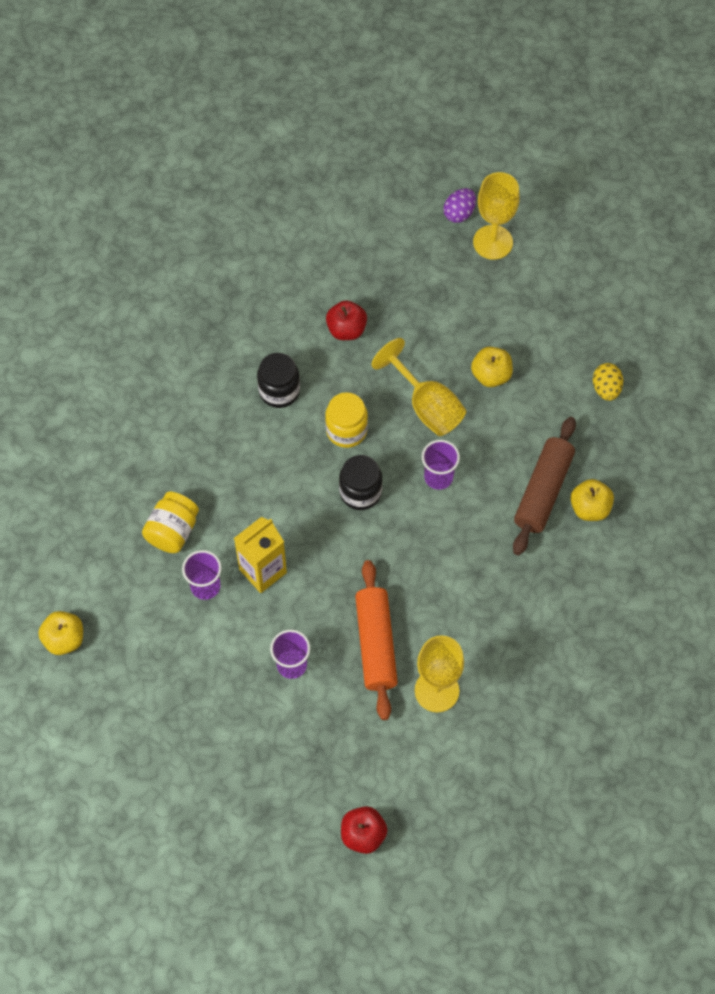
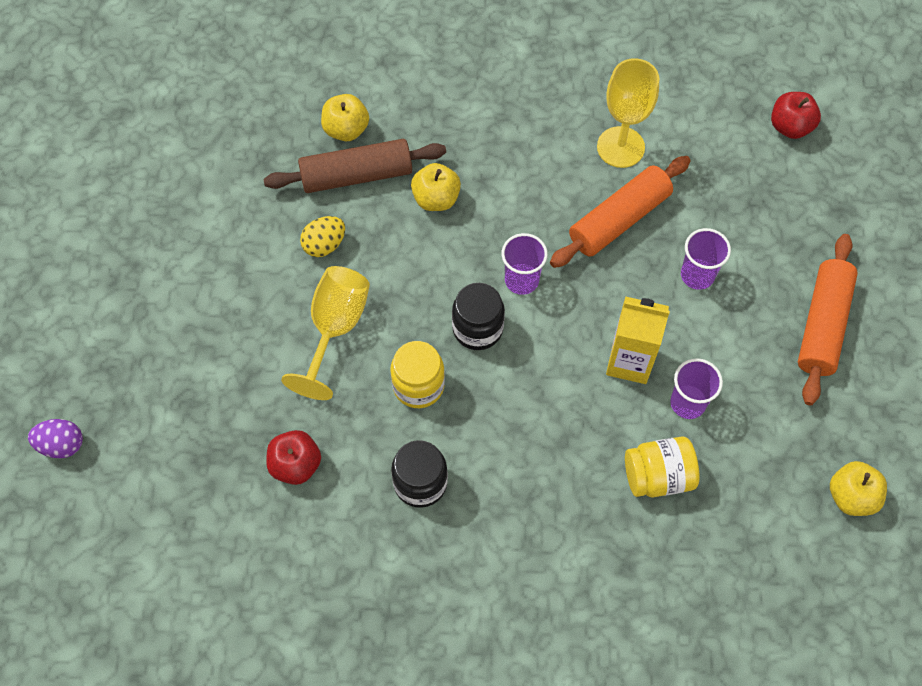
camera: 125 degrees left, 0 degrees up
purple cup [422,440,460,490] -> purple cup moved to [501,233,548,295]
yellow apple [471,347,513,387] -> yellow apple moved to [411,163,461,211]
yellow goblet [473,172,520,260] -> none
yellow egg [593,363,623,401] -> yellow egg moved to [300,216,345,257]
none -> orange rolling pin [798,234,858,405]

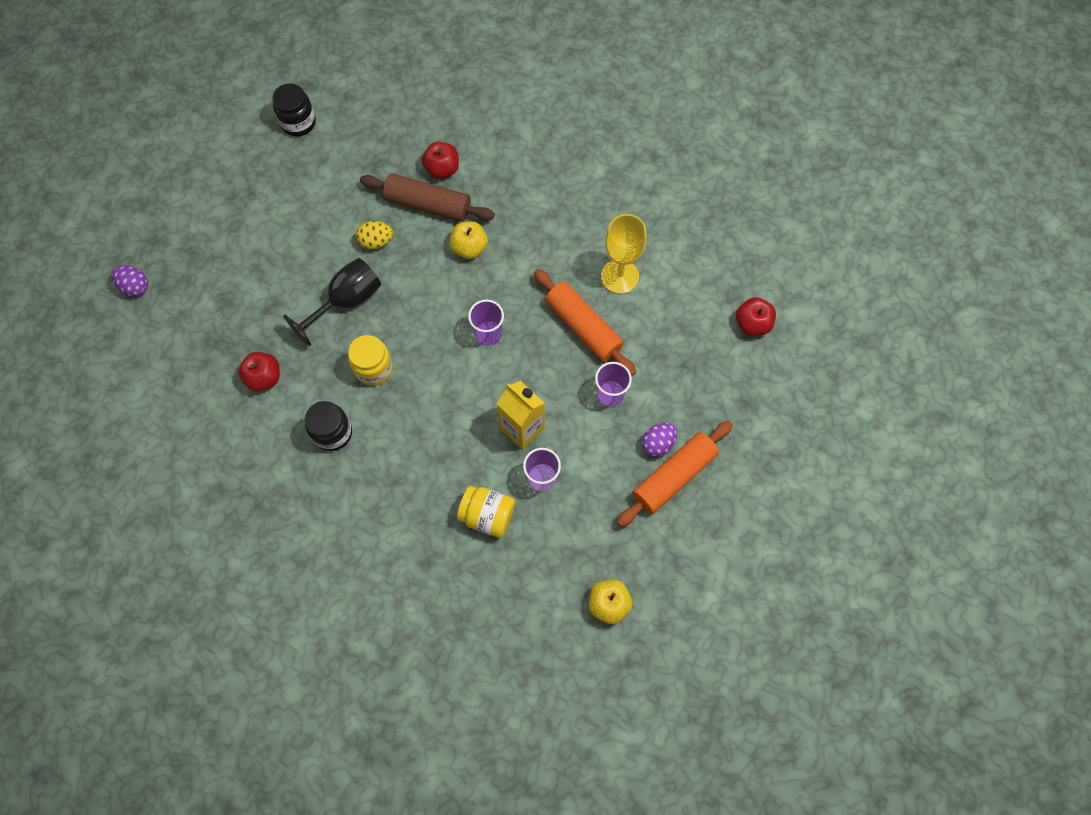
camera: 30 degrees right, 5 degrees up
yellow goblet [281,266,370,400] -> black goblet [283,258,381,346]
yellow apple [321,94,369,141] -> red apple [422,142,459,179]
black jar [452,283,505,350] -> black jar moved to [272,84,316,137]
orange rolling pin [550,156,691,268] -> orange rolling pin turned 60 degrees clockwise [534,269,636,376]
none -> purple egg [642,422,677,457]

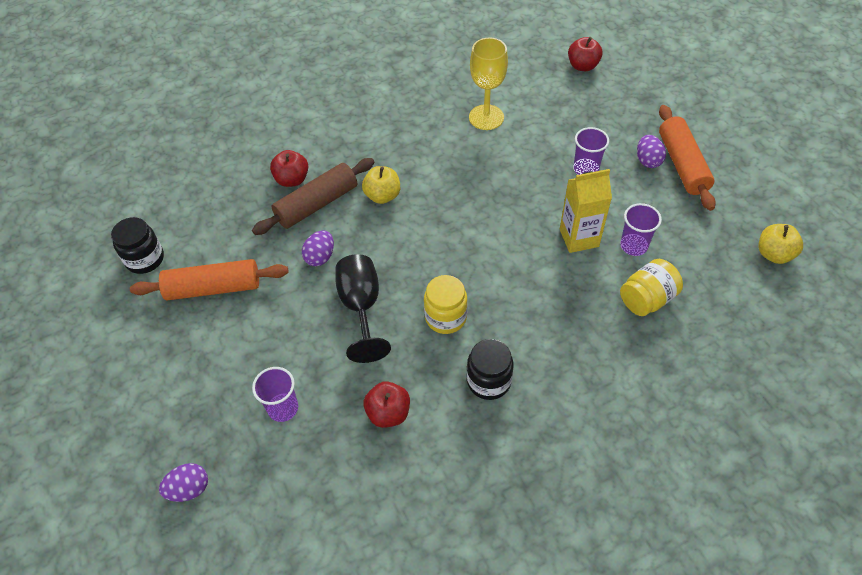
camera: 55 degrees left, 15 degrees down
yellow egg [356,221,393,249] -> purple egg [302,230,334,266]
purple cup [468,299,504,346] -> purple cup moved to [252,367,298,422]
orange rolling pin [534,269,636,376] -> orange rolling pin moved to [130,259,289,300]

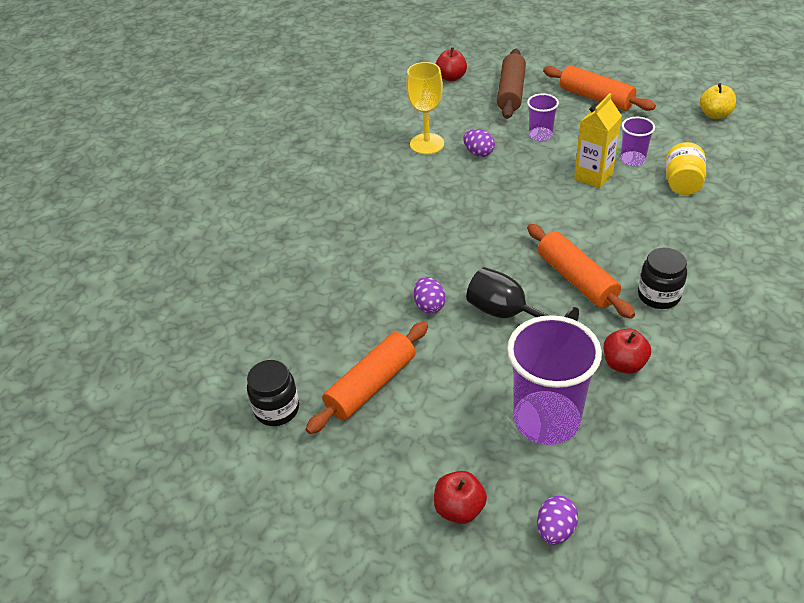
camera: 40 degrees left, 10 degrees down
brown rolling pin [252,158,374,235] -> brown rolling pin moved to [497,49,526,119]
purple cup [252,367,298,422] -> purple cup [507,315,602,445], size x2.01
red apple [270,150,308,187] -> red apple moved to [434,471,487,524]
yellow apple [362,166,400,204] -> none
yellow jar [424,275,468,334] -> orange rolling pin [527,224,635,319]
purple egg [637,135,666,168] -> purple egg moved to [463,129,495,157]

